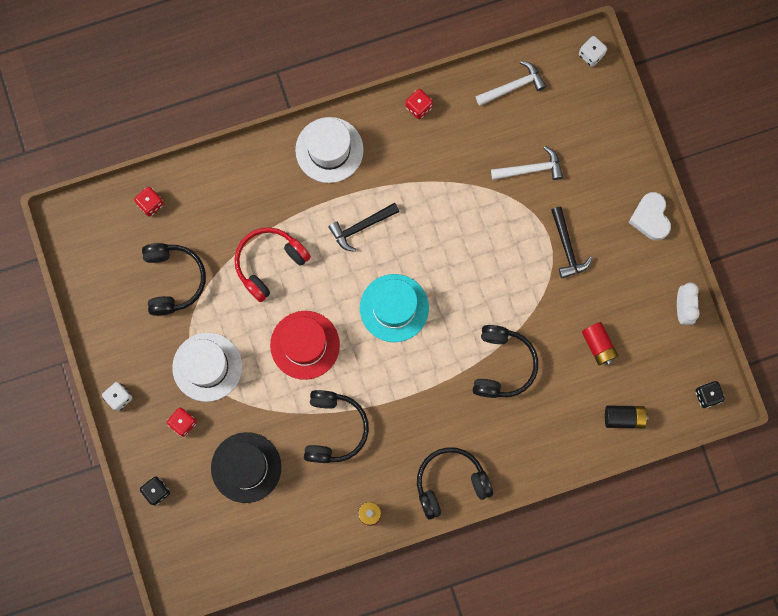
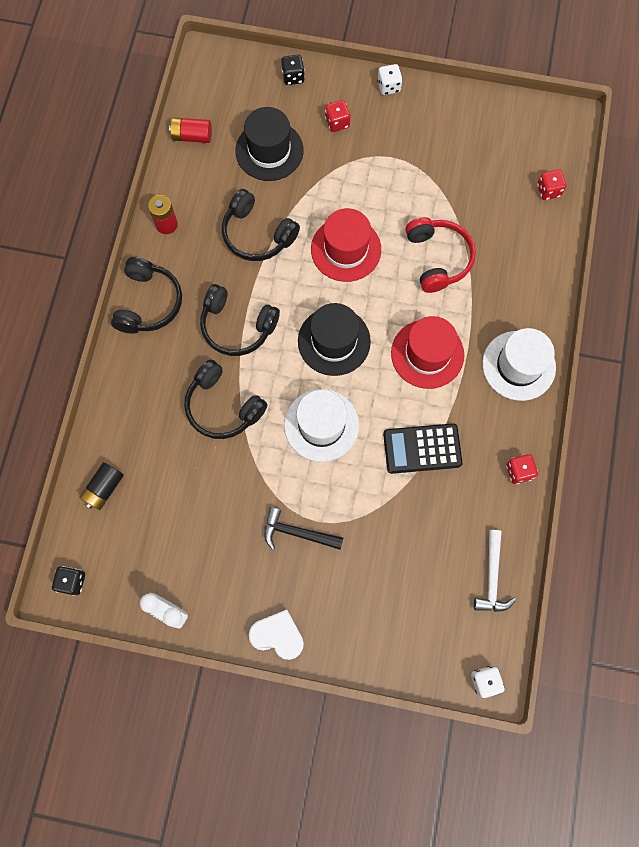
camera: 120 degrees right, 5 degrees down
black headphones [142,243,206,316] -> black headphones moved to [200,284,280,356]
white hat [172,333,242,402] -> white hat moved to [284,389,359,462]
black hammer [328,203,399,252] -> red hat [391,316,464,389]
turquoise hat [360,274,429,342] -> black hat [298,303,371,376]
white hammer [491,146,563,180] -> none
red battery [582,322,618,365] -> red battery moved to [169,117,212,143]
none -> black calculator [383,423,463,474]

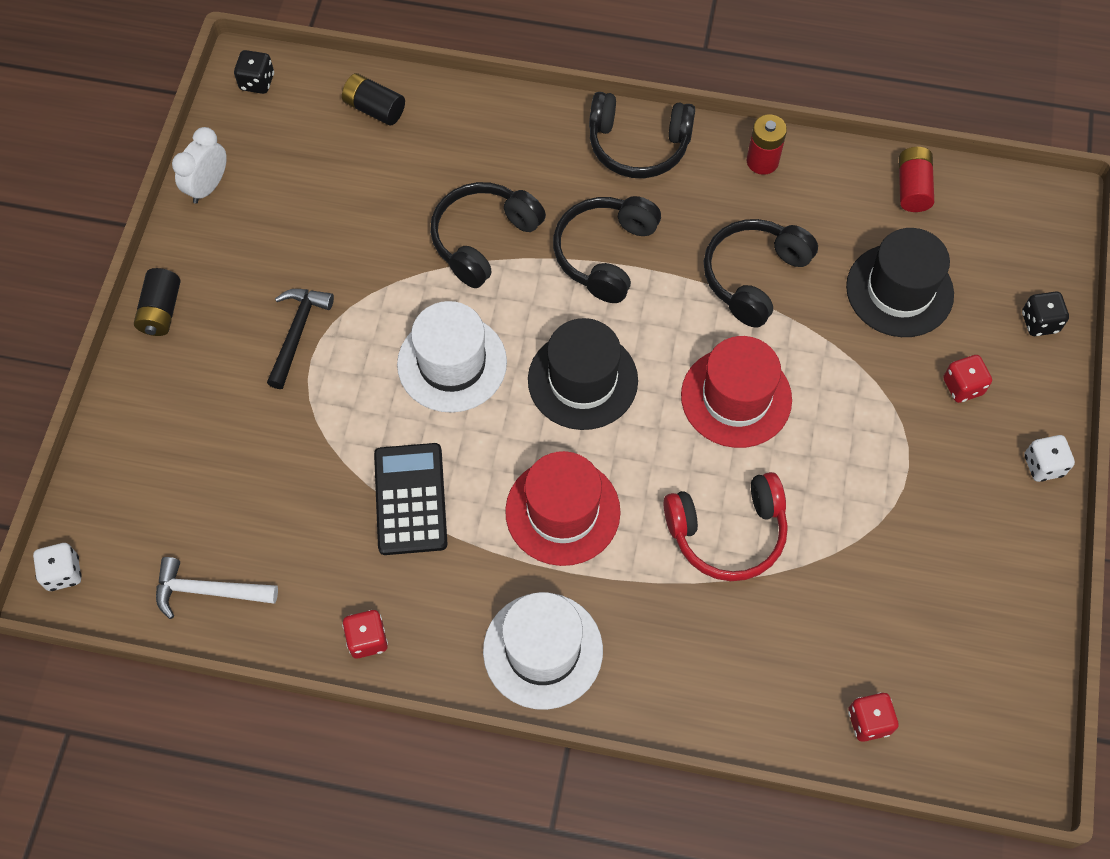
camera: 90 degrees right, 10 degrees down
white heart [249,610,304,660] -> black battery [134,268,180,336]

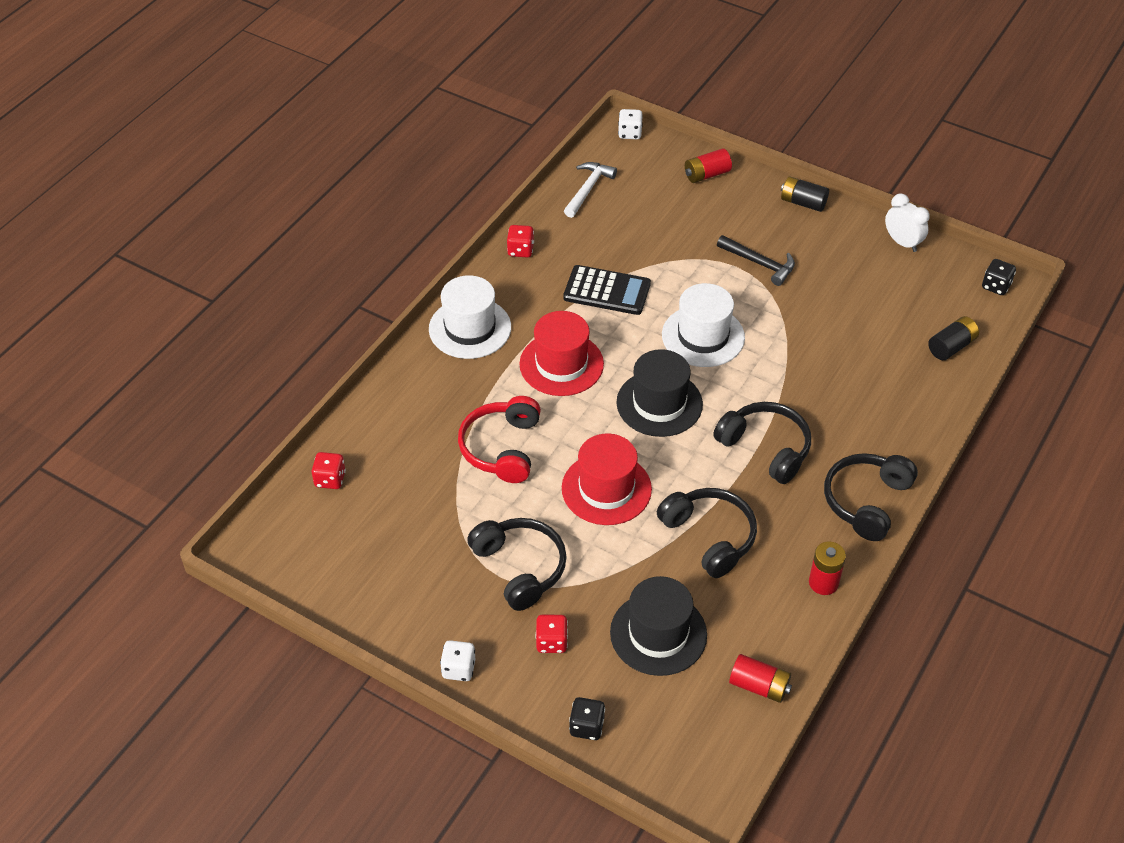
camera: 110 degrees right, 15 degrees down
black headphones [430,182,546,288] -> black headphones moved to [467,518,567,611]
none -> red battery [685,148,732,183]

